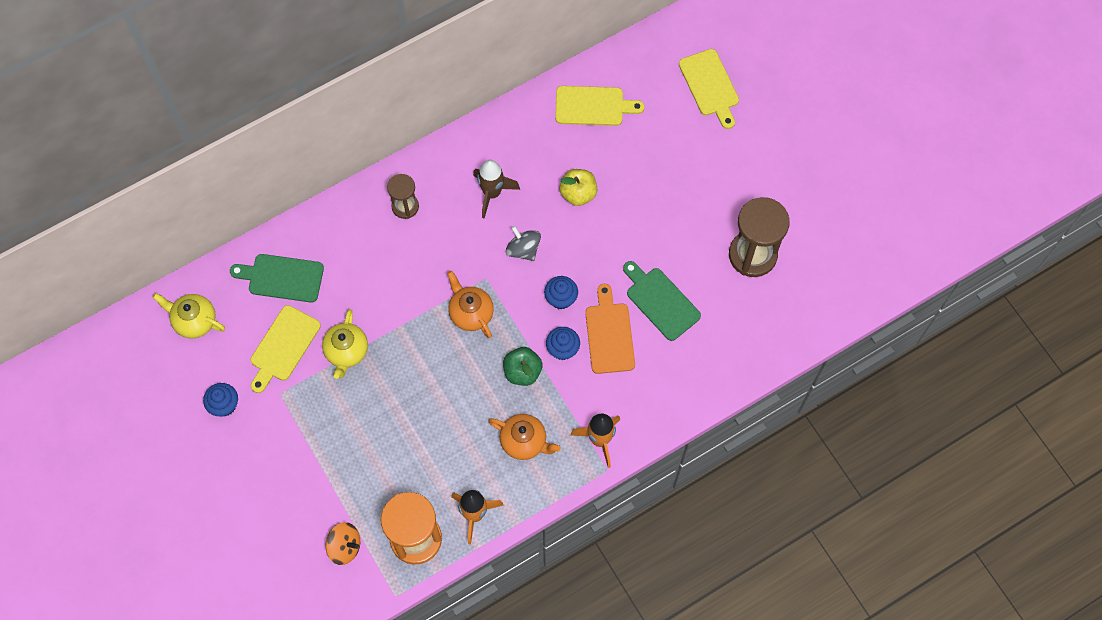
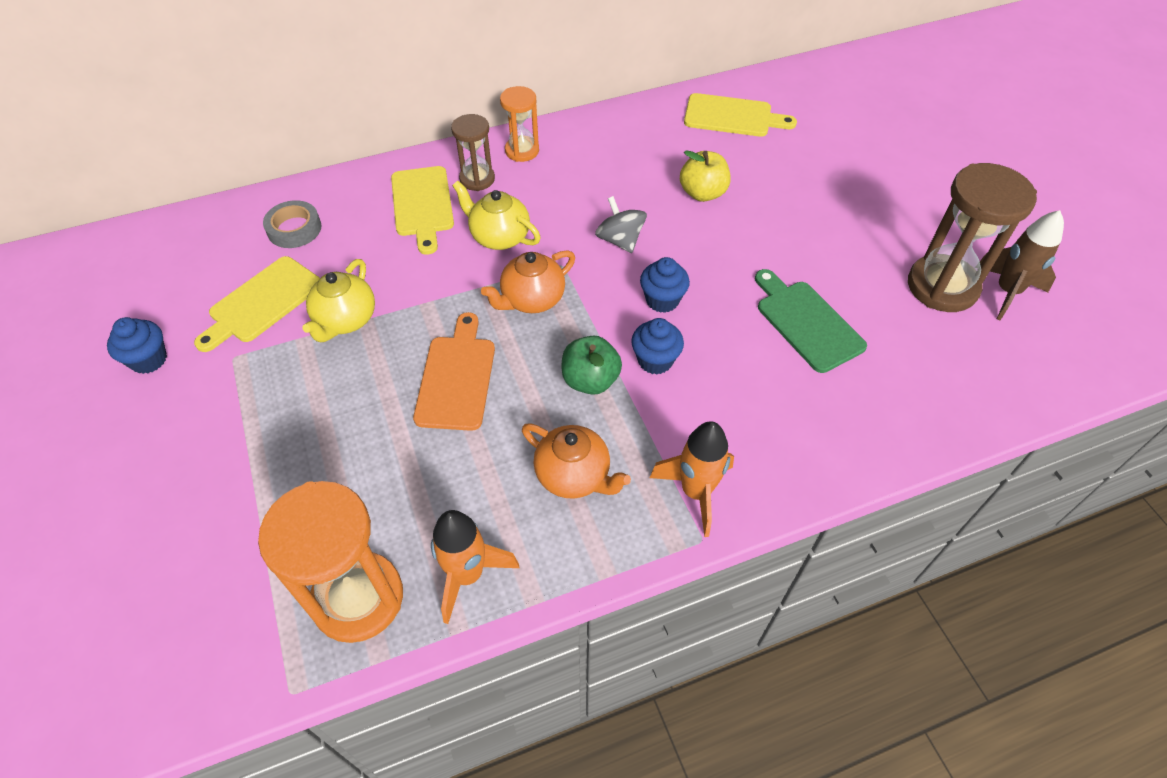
camera: 10 degrees right, 15 degrees down
yellow teapot [152,293,225,338] -> yellow teapot moved to [452,181,541,250]
green cutting board [230,254,324,303] -> grey tape [263,200,321,248]
orange spinning top [326,522,360,565] -> none
orange teapot [447,271,494,338] -> orange teapot turned 105 degrees counterclockwise [481,250,575,313]
brown rocket [473,160,520,218] -> brown rocket moved to [980,210,1064,320]
orange cutting board [585,284,635,374] -> orange cutting board moved to [413,312,495,431]
yellow cutting board [679,49,739,129] -> yellow cutting board moved to [391,166,454,255]
none -> orange hourglass [500,86,539,162]

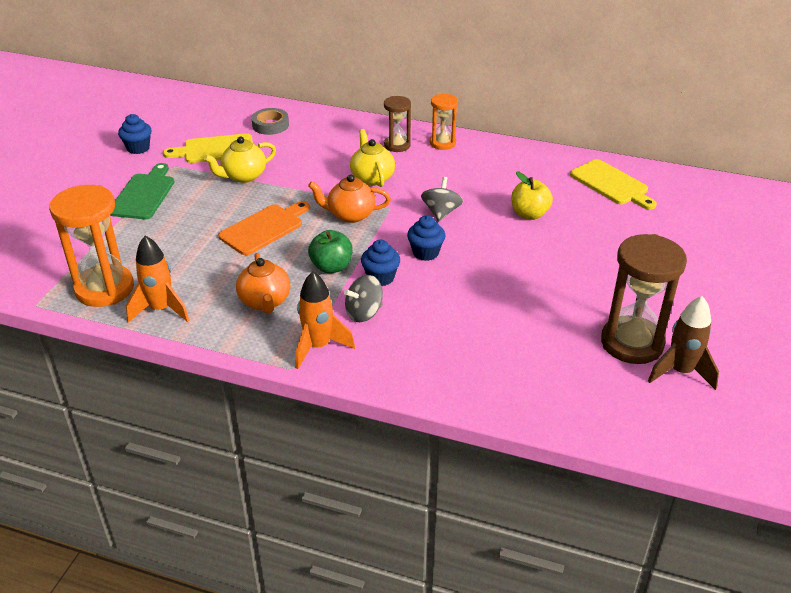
camera: 40 degrees right, 15 degrees down
yellow cutting board [391,166,454,255] -> none
green cutting board [755,269,867,373] -> green cutting board moved to [110,163,174,219]
none -> grey spinning top [344,275,383,322]

